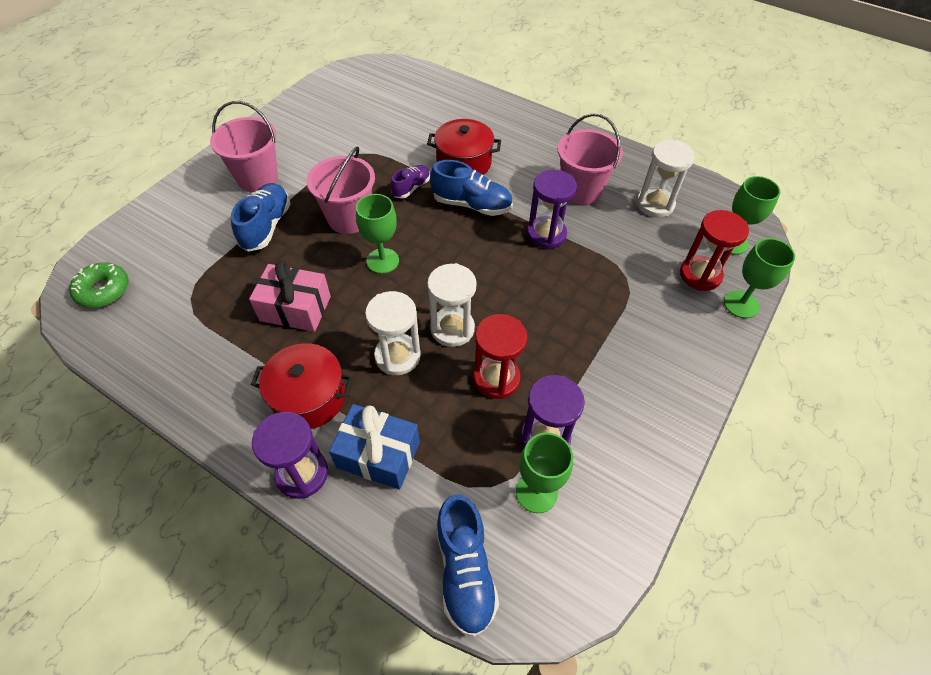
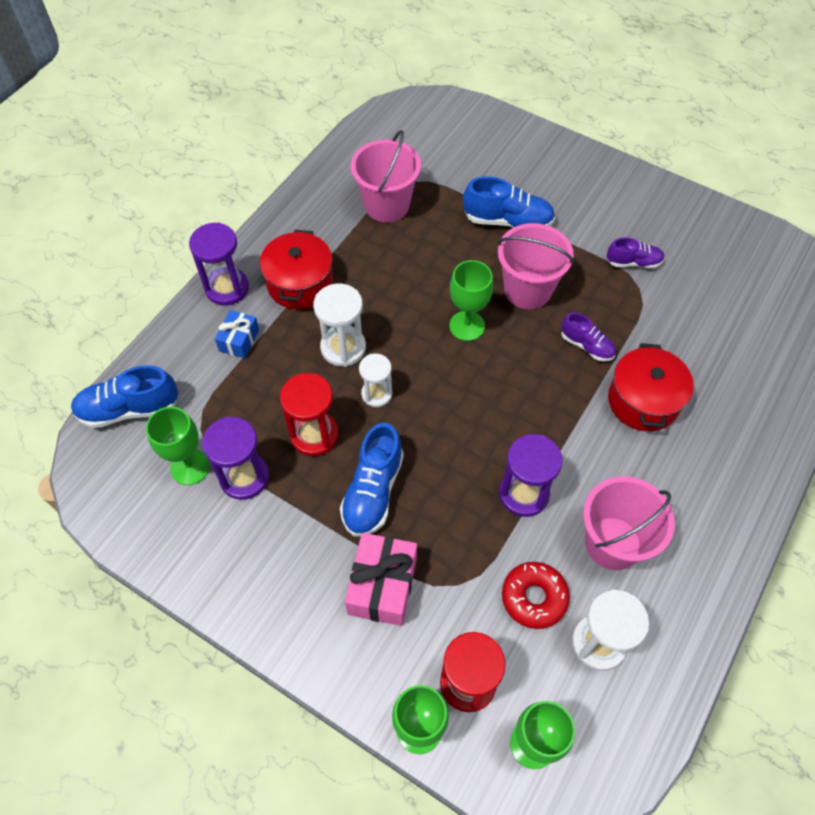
camera: 90 degrees right, 5 degrees up
green donut [69,262,128,308] -> none
pink bucket [210,101,278,192] -> pink bucket moved to [351,130,421,222]
pink gift [249,261,331,332] -> pink gift moved to [345,533,417,626]
blue gift [329,404,420,490] -> blue gift [215,310,259,358], size x0.60
white hourglass [427,263,477,347] -> white hourglass [359,353,392,407], size x0.66
blue shoe [430,160,513,216] -> blue shoe moved to [340,423,404,537]
none -> red donut [502,562,570,629]
none -> purple shoe [607,238,665,269]

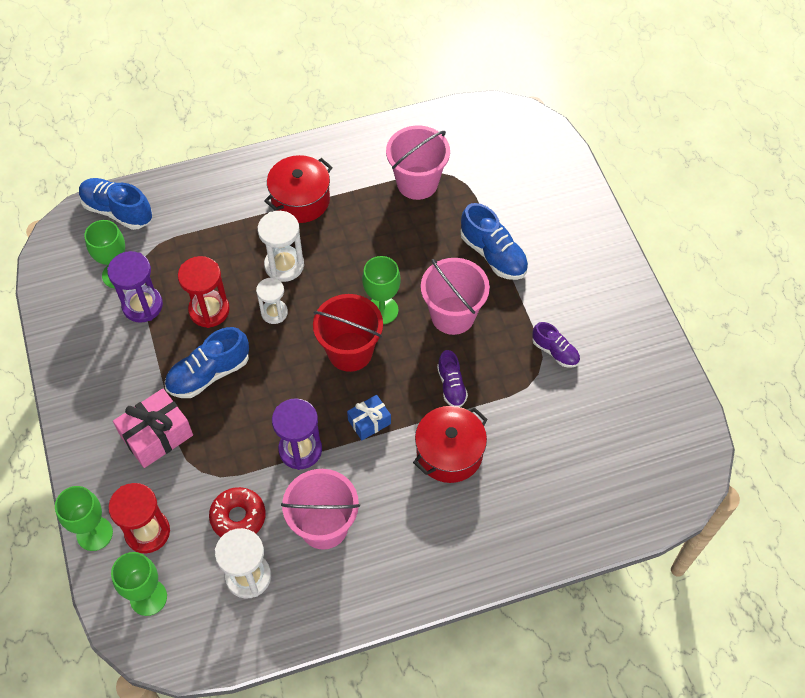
camera: 40 degrees right, 0 degrees up
purple hourglass [189,222,249,306] -> none
blue gift [215,310,259,358] -> blue gift moved to [347,395,391,440]
none -> red bucket [313,294,383,372]

